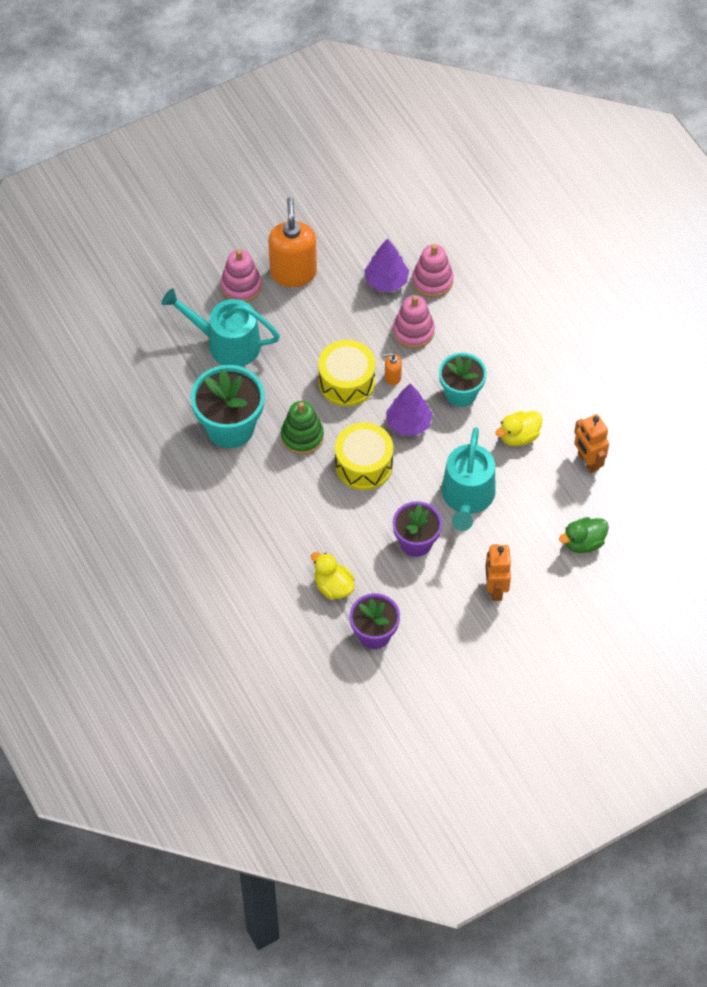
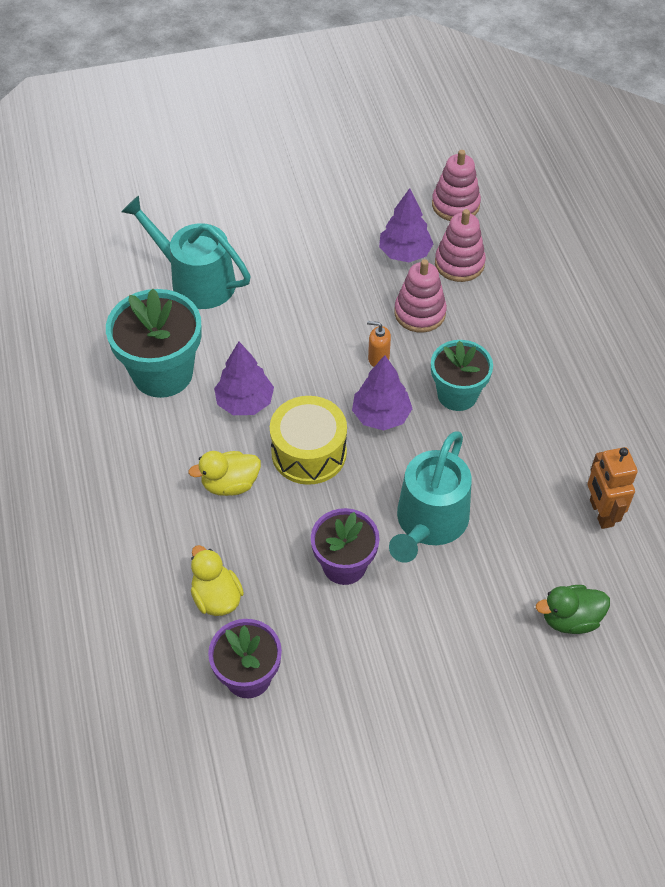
camera: 15 degrees right, 5 degrees down
pink stacking toy [220,250,262,302] -> pink stacking toy moved to [432,150,481,221]
orange soap dispenser [268,197,317,287] -> none
green stacking toy [281,401,324,455] -> purple tree [214,342,274,415]
yellow drum [318,340,376,406] -> none
orange robot [485,544,511,601] -> none
yellow duck [495,411,543,446] -> yellow duck moved to [188,451,261,496]

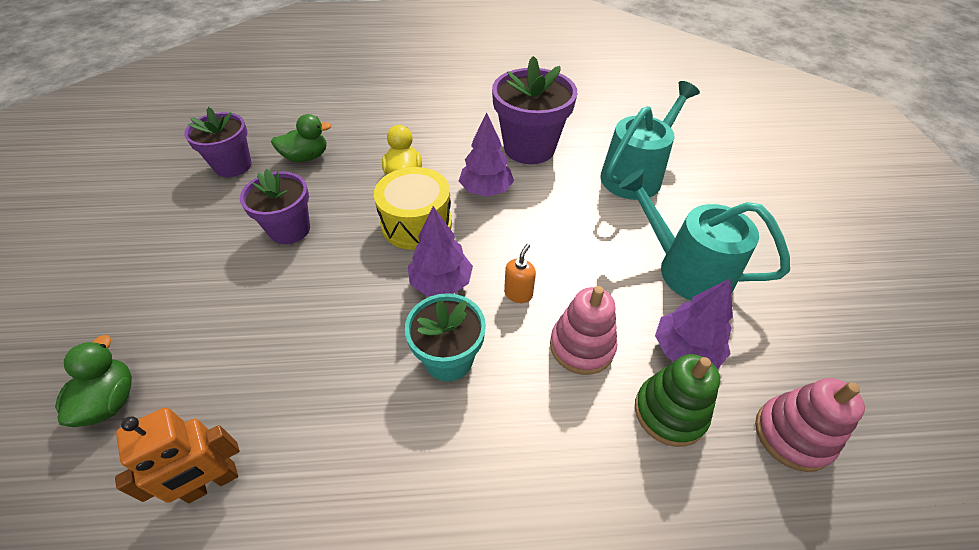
camera: 100 degrees right, 5 degrees down
turquoise flower pot [106,289,202,398] -> purple flower pot [492,56,577,164]
yellow duck [191,545,244,616] -> green duck [271,114,332,162]
turquoise watering can [389,431,472,563] -> turquoise watering can moved to [619,169,790,301]
pink stacking toy [435,209,486,282] -> green stacking toy [635,354,720,447]
orange robot [588,447,638,529] -> orange robot turned 150 degrees clockwise [115,407,240,503]

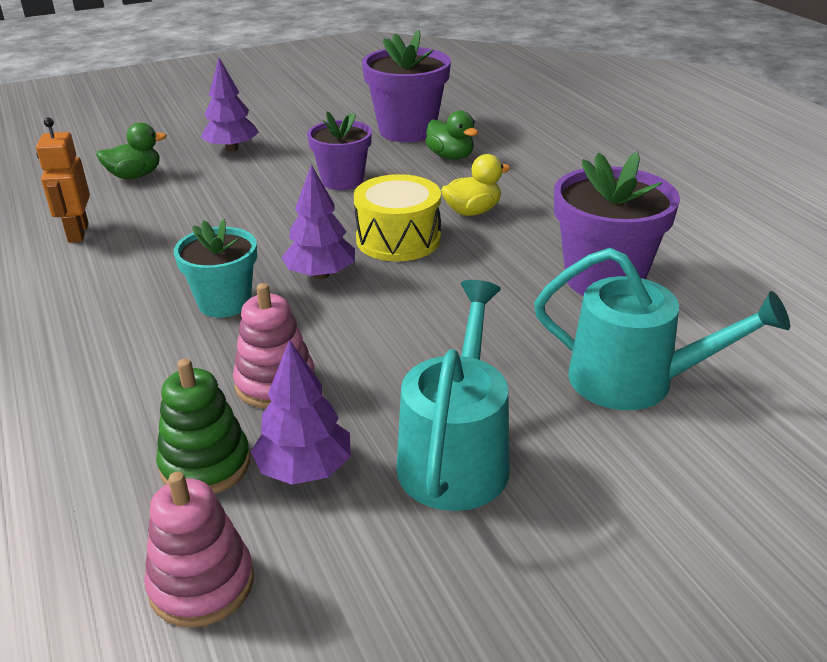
camera: 70 degrees right, 15 degrees down
orange robot [115,407,240,503] -> orange robot turned 45 degrees clockwise [36,117,90,243]
purple flower pot [184,107,252,177] -> purple flower pot [362,30,451,142], size x1.52
purple tree [459,112,514,197] -> purple tree moved to [201,58,259,152]
orange soap dispenser [504,244,536,303] -> none

